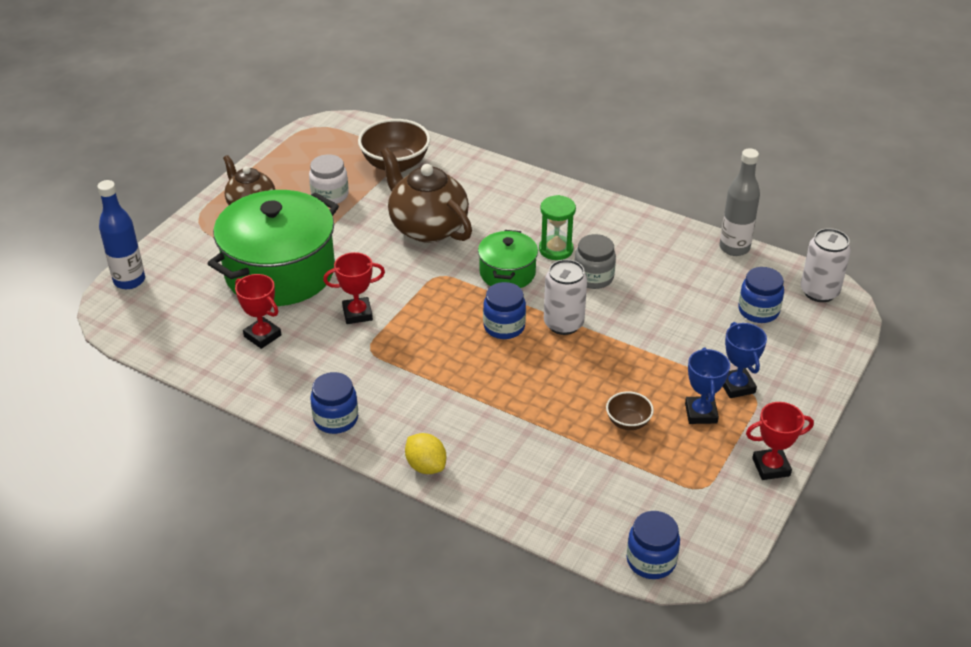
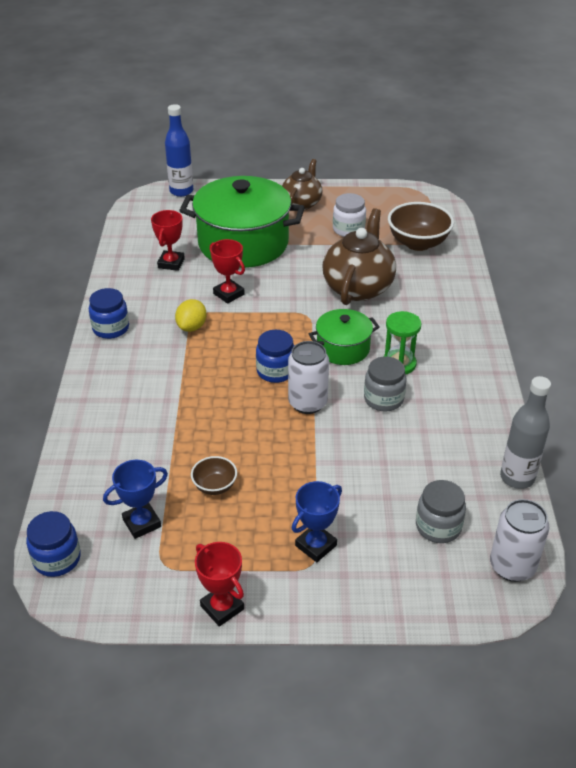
camera: 60 degrees right, 0 degrees up
yellow lemon [405,433,446,474] -> yellow lemon moved to [175,299,207,332]
blue trophy [685,348,730,424] -> blue trophy moved to [103,460,168,539]
blue jar [738,267,784,323] -> grey jar [416,480,466,543]

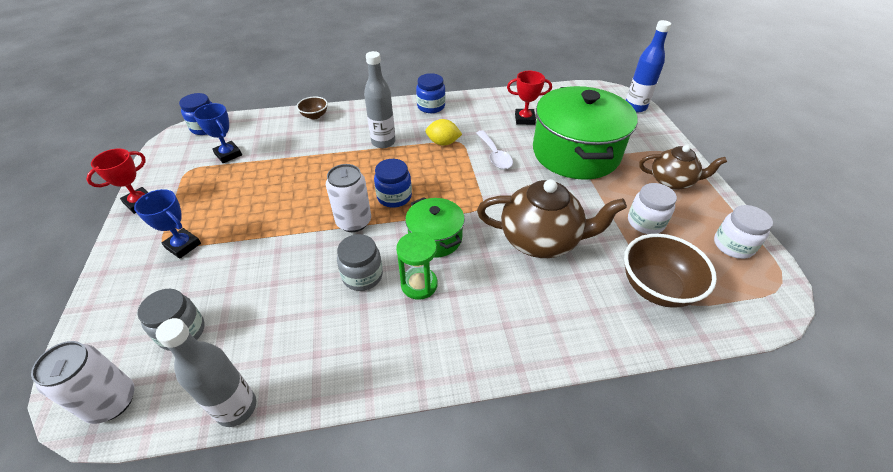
camera: 80 degrees right, 5 degrees up
brown bowl [191,456,237,495] -> brown bowl moved to [297,97,328,119]
red trophy [210,239,245,304] -> white spoon [476,130,513,169]
none -> grey bottle [364,51,395,148]
none -> white jar [714,205,773,259]

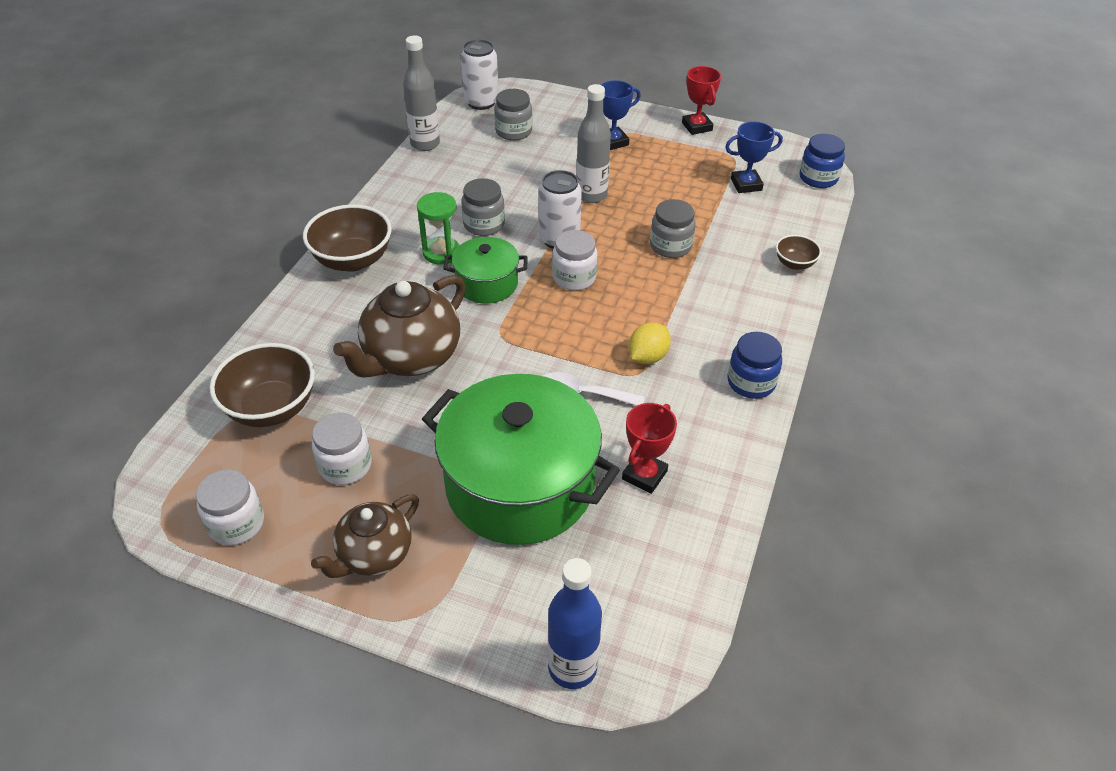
camera: 120 degrees right, 0 degrees up
grey bottle [364,51,395,148] -> grey bottle moved to [576,84,611,203]
blue jar [374,159,412,208] -> white jar [552,230,598,291]
none -> brown bowl [303,204,392,272]
none -> grey jar [650,199,696,258]

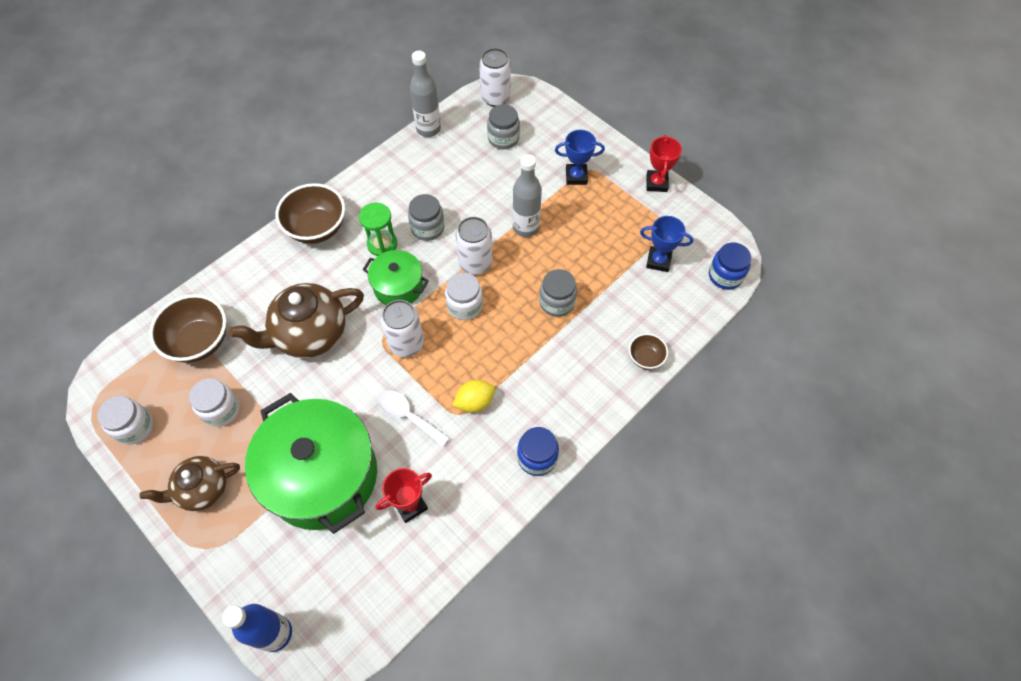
camera: 25 degrees right, 15 degrees up
none -> white can [381,300,424,358]

